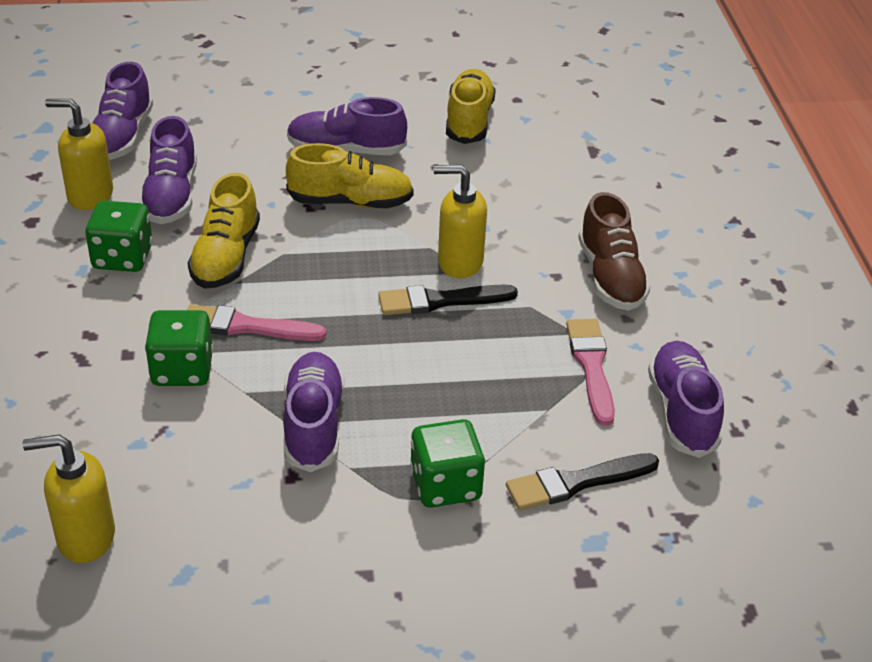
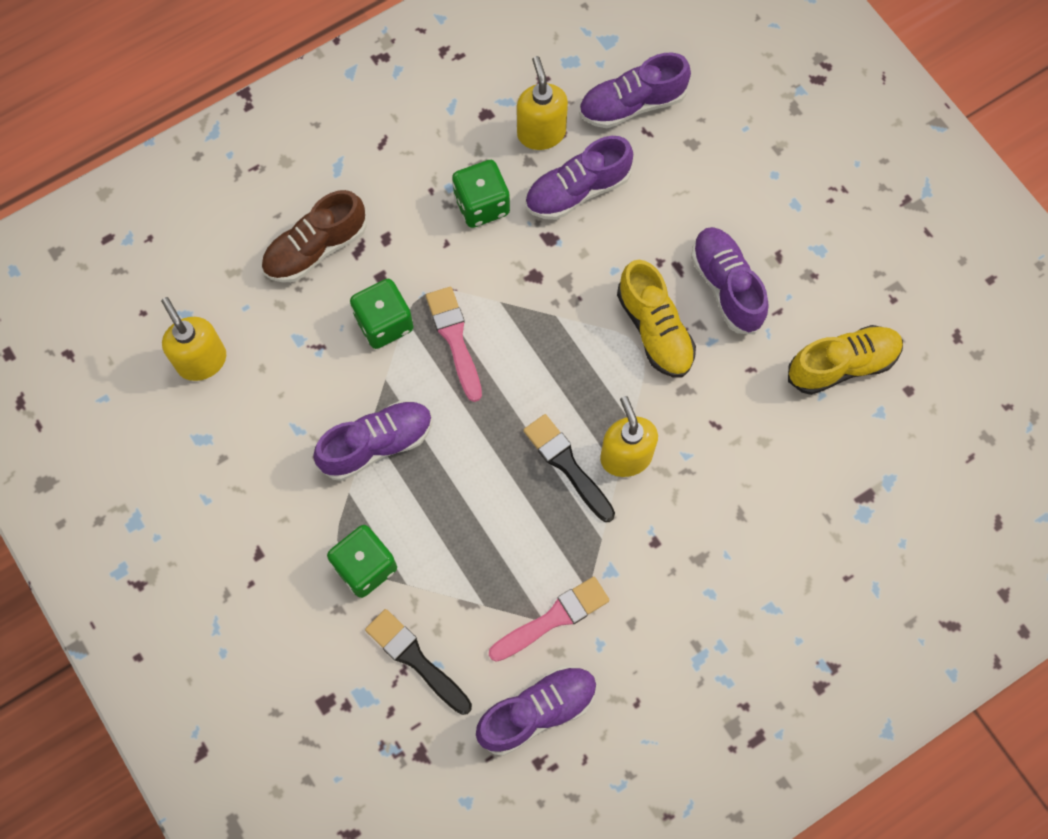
camera: 65 degrees right, 30 degrees up
yellow shoe [188,173,260,289] -> none
brown shoe [578,192,651,311] -> brown shoe moved to [261,190,367,283]

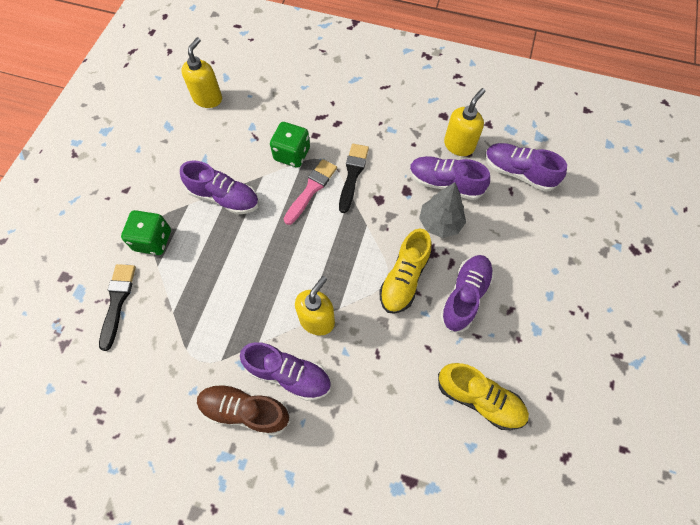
camera: 50 degrees right, 5 degrees down
brown shoe [261,190,367,283] -> brown shoe moved to [197,383,290,436]
green dice [452,160,510,228] -> none
purple shoe [476,665,597,755] -> purple shoe moved to [240,342,331,401]
pink brush [489,577,610,662] -> none
black brush [523,414,615,522] -> black brush moved to [339,144,369,213]
none -> grey tree [419,182,466,238]

